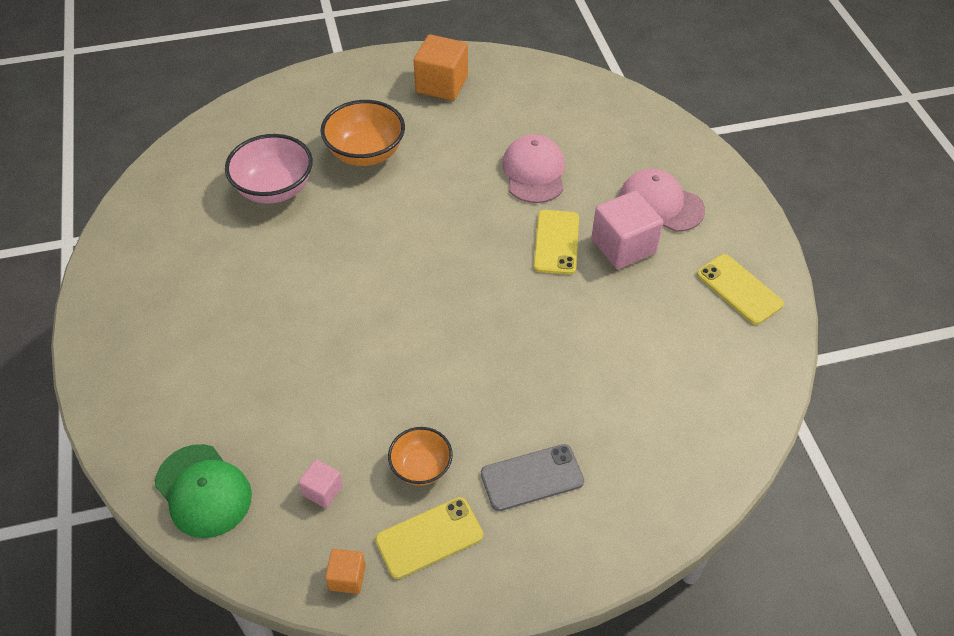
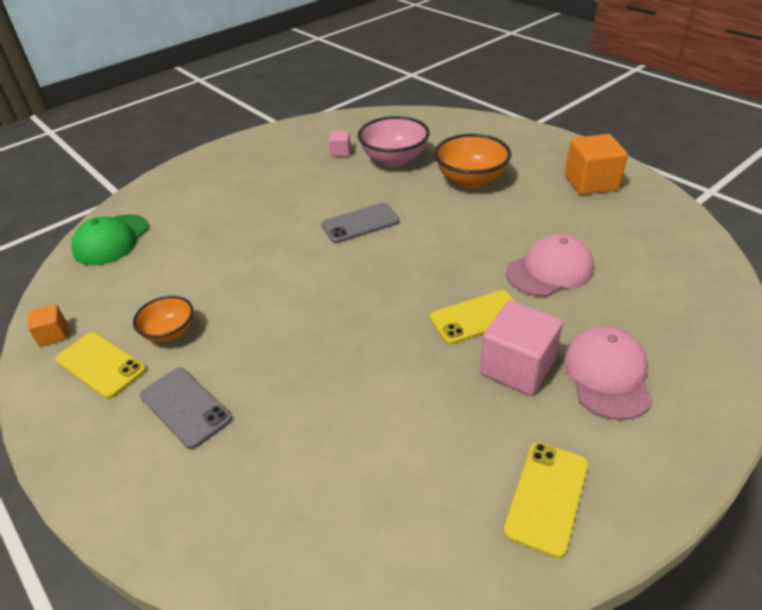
camera: 65 degrees right, 10 degrees down
pink cube [299,459,343,508] -> pink cube moved to [329,130,351,157]
none -> grey phone [321,203,400,243]

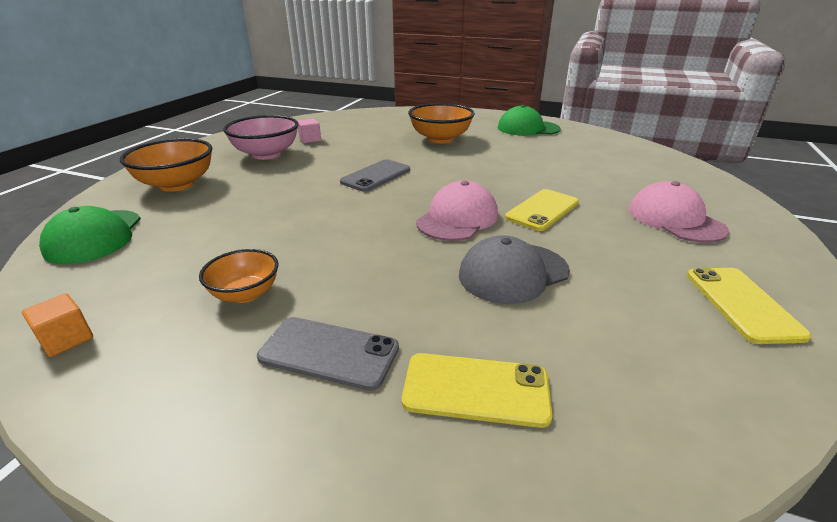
camera: 30 degrees left, 10 degrees down
yellow phone [56,333,146,399] -> yellow phone moved to [402,353,553,428]
pink bowl [358,116,430,167] -> pink bowl moved to [223,115,298,160]
pink cube [480,300,563,395] -> none
pink cap [506,234,594,297] -> pink cap moved to [416,181,498,241]
orange cube [565,134,628,195] -> green cap [498,105,561,136]
none -> orange bowl [120,138,213,192]
none -> grey cap [459,235,570,304]

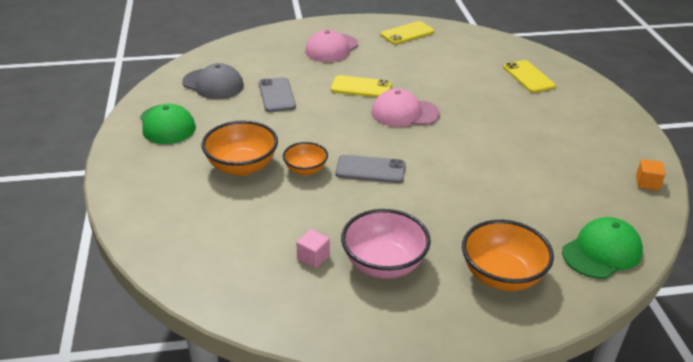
camera: 120 degrees left, 5 degrees up
orange bowl [199,249,278,303] -> orange bowl moved to [283,142,328,176]
grey phone [257,317,399,391] -> grey phone moved to [259,77,296,112]
grey cap [459,235,570,304] -> grey cap moved to [182,63,244,99]

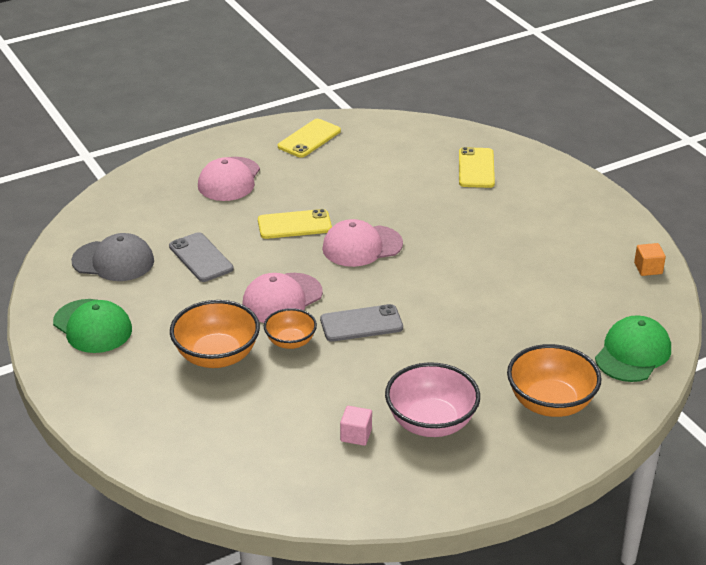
camera: 20 degrees left, 0 degrees up
yellow phone [503,60,556,93] -> yellow phone turned 45 degrees clockwise [459,147,495,188]
none -> pink cap [243,273,323,323]

